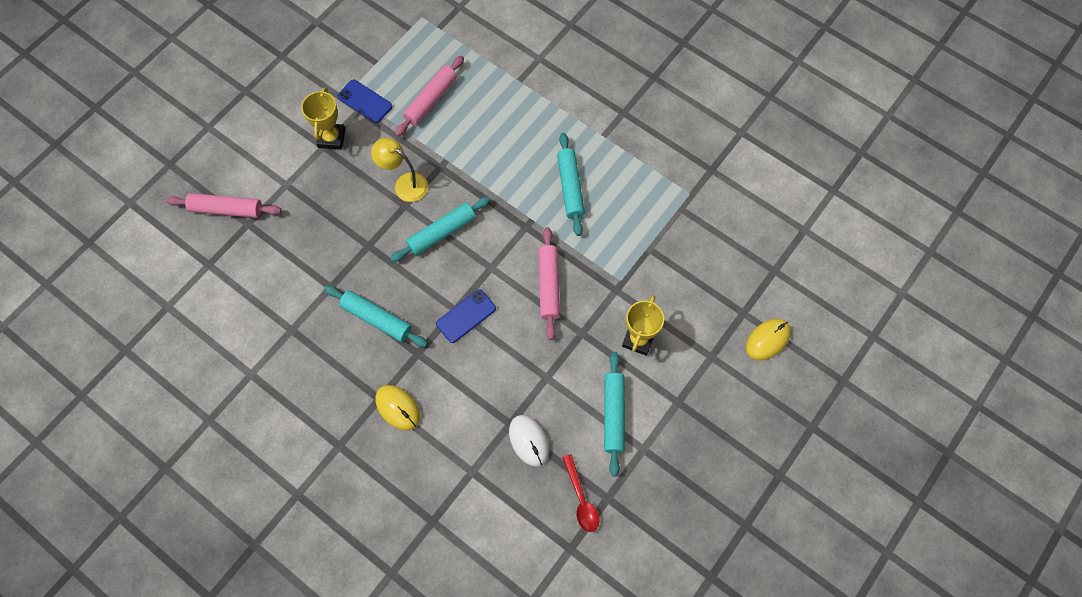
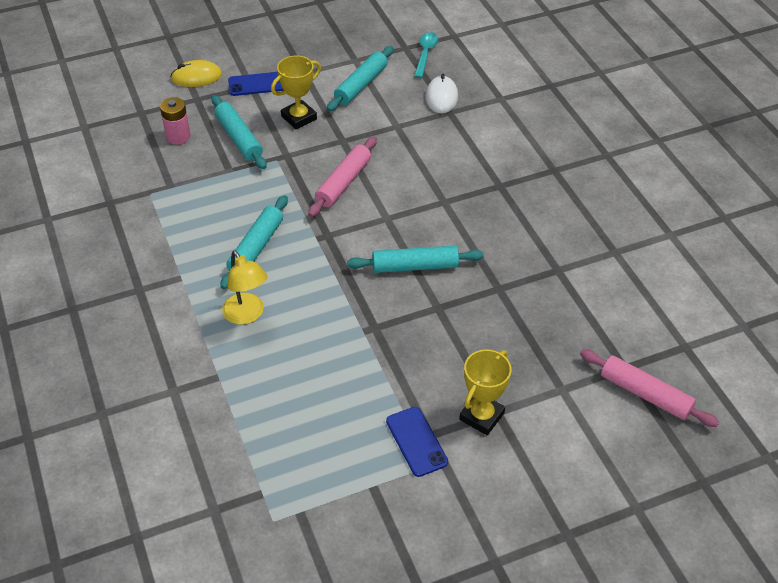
camera: 150 degrees left, 20 degrees down
turquoise rolling pin [324,286,428,347] -> turquoise rolling pin moved to [211,95,267,169]
yellow lamp [371,138,428,202] -> yellow lamp moved to [222,251,268,325]
yellow mouse [375,385,420,431] -> none
pink rolling pin [395,55,464,137] -> none
blue phone [436,289,496,343] -> blue phone moved to [228,72,284,96]
red spoon [562,454,599,532] -> turquoise spoon [414,32,439,78]
none -> pink battery [160,97,190,145]

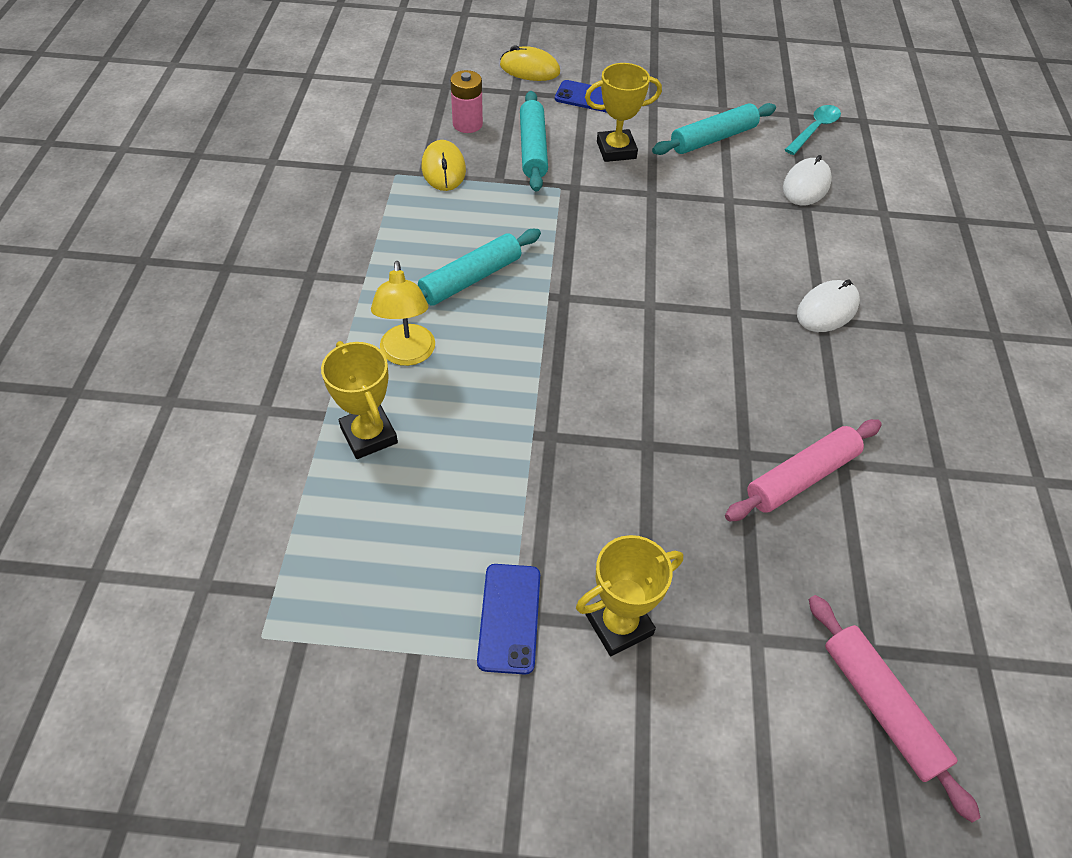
camera: 25 degrees right, 5 degrees up
pink rolling pin [308,137,377,217] -> pink rolling pin moved to [725,419,882,521]
turquoise rolling pin [347,246,484,273] -> none
none -> yellow trophy [321,341,398,459]
none -> yellow mouse [422,140,466,191]
none -> white mouse [797,279,860,332]

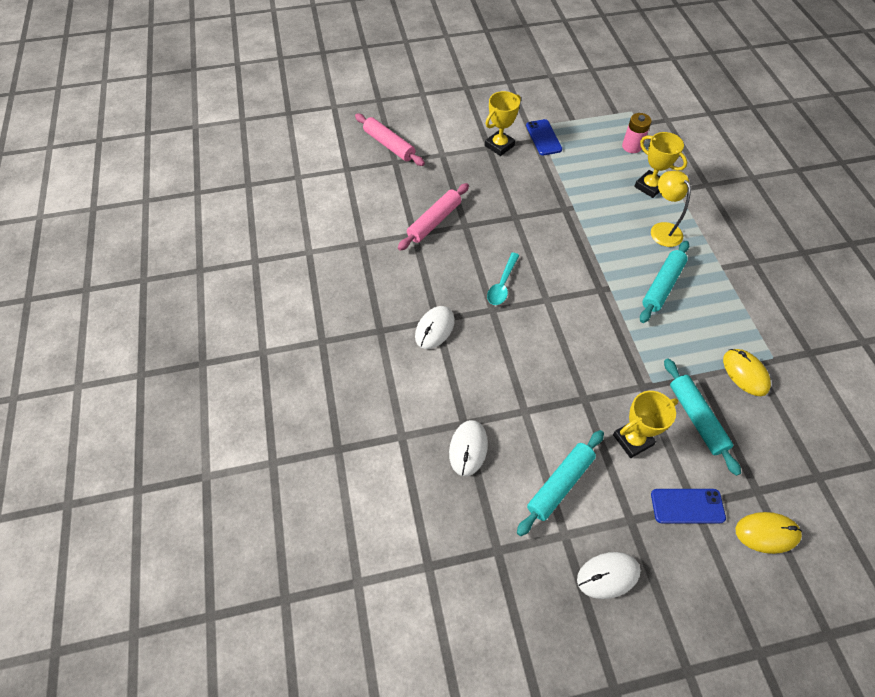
camera: 165 degrees right, 5 degrees up
pink battery [450,70,483,133] -> pink battery moved to [622,113,652,153]
turquoise spoon [785,105,841,155] -> turquoise spoon moved to [487,252,519,305]
none -> white mouse [577,552,641,599]

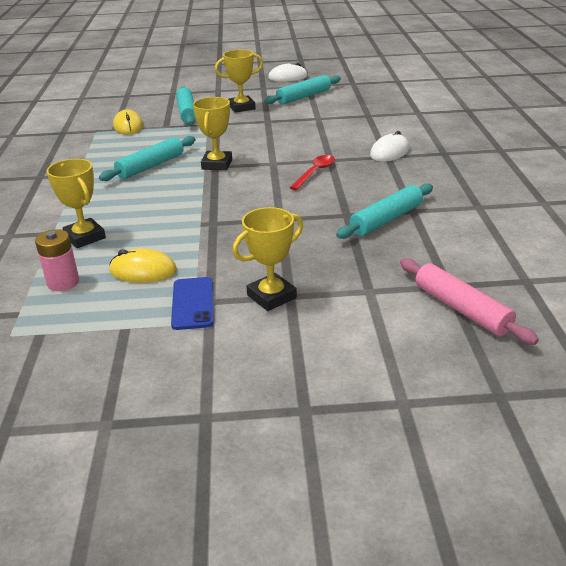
camera: 170 degrees left, 25 degrees down
pink rolling pin [398,183,469,251] -> turquoise rolling pin [336,183,433,239]
white mouse [449,420,488,476] -> none
turquoise spoon [487,252,519,305] -> red spoon [289,155,335,190]
yellow lamp [651,171,691,247] -> none
blue phone [651,489,726,524] -> none
yellow mouse [736,512,802,554] -> yellow mouse moved to [109,248,177,283]
none -> yellow trophy [193,97,232,170]

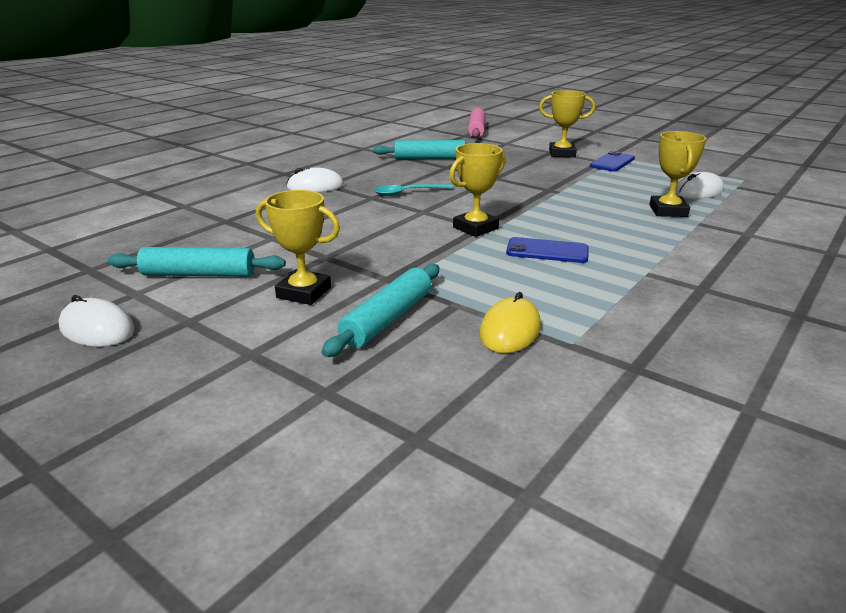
camera: 140 degrees left, 5 degrees down
pink battery [35,229,79,291] -> white mouse [676,172,724,198]
turquoise rolling pin [99,136,196,181] -> blue phone [506,237,589,263]
yellow mouse [109,248,177,283] -> none
red spoon [289,155,335,190] -> turquoise spoon [374,184,453,196]

